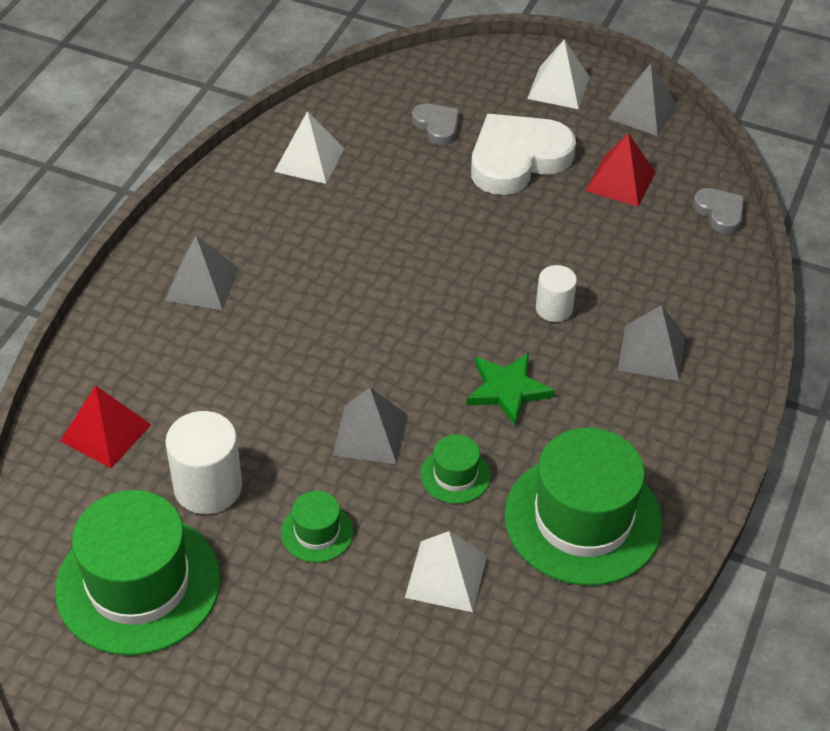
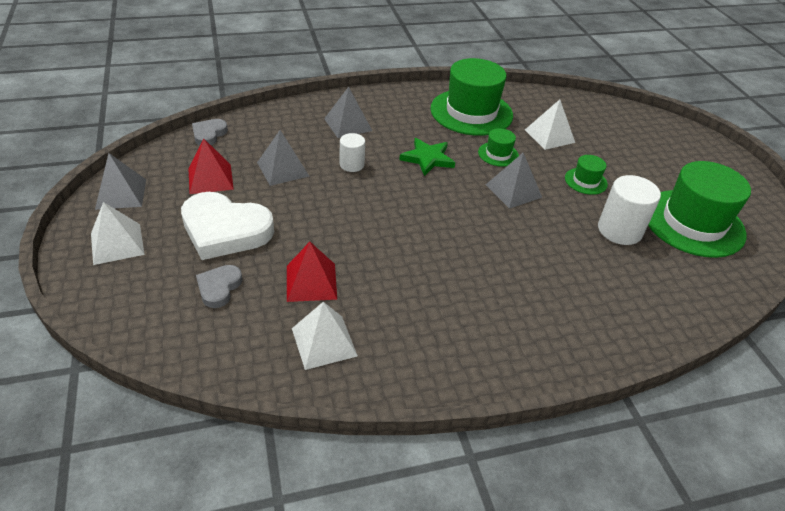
camera: 130 degrees left, 5 degrees down
red pyramid [60,385,151,468] -> red pyramid moved to [287,242,337,302]
grey pyramid [165,236,239,310] -> grey pyramid moved to [257,130,309,186]

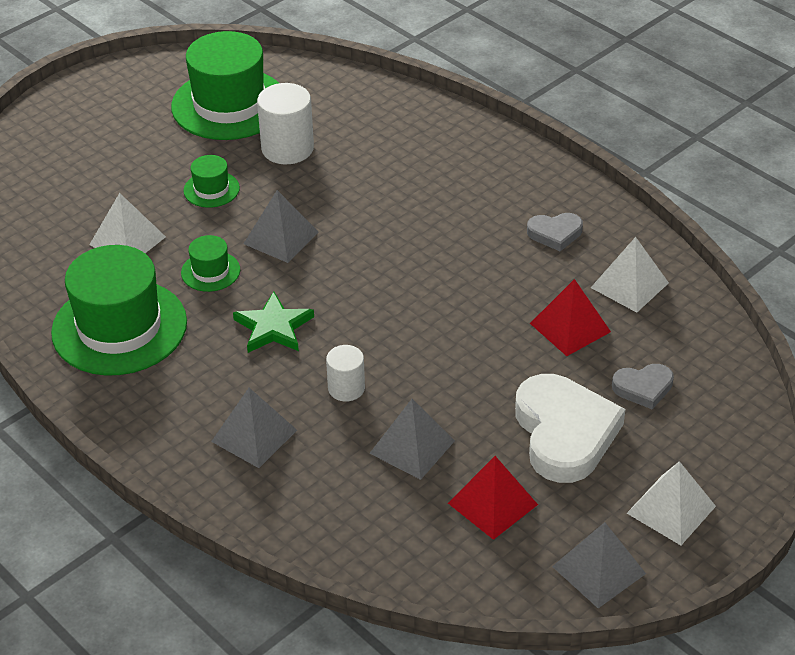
camera: 115 degrees left, 0 degrees up
grey heart [192,119,228,146] -> grey heart moved to [527,213,583,251]

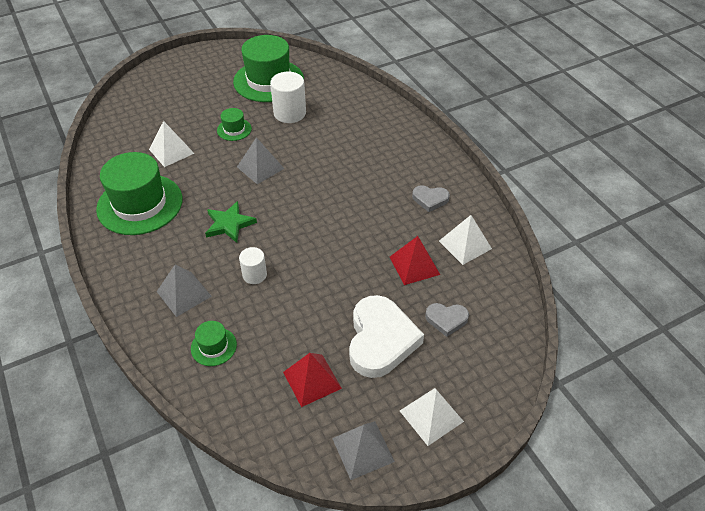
camera: 15 degrees right, 5 degrees up
green hat [181,235,240,292] -> green hat moved to [191,321,237,366]
grey pyramid [369,399,455,480] -> none

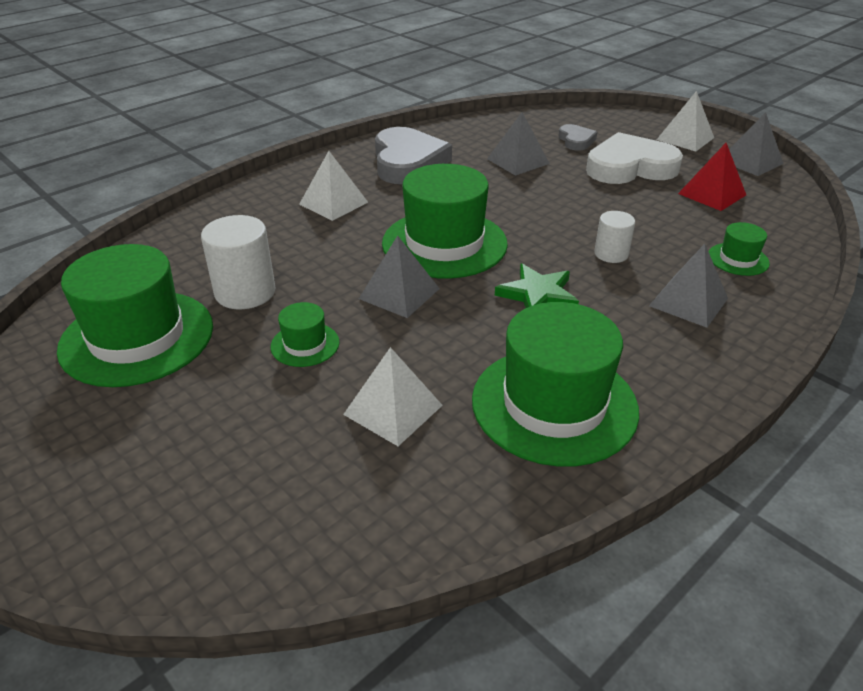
camera: 105 degrees left, 10 degrees down
red pyramid [390,236,440,285] -> grey pyramid [487,112,550,176]
grey heart [412,185,450,212] -> grey heart [375,127,452,184], size x2.00
white pyramid [439,215,492,265] -> white pyramid moved to [299,151,368,221]
none -> green hat [382,164,508,279]

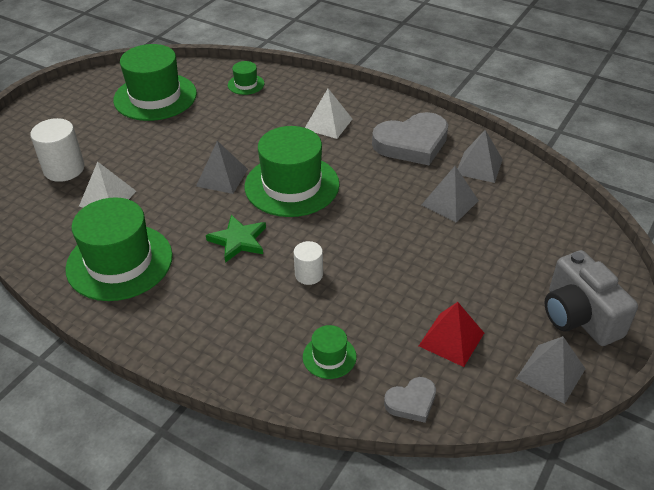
camera: 75 degrees right, 5 degrees up
white cylinder [201,215,276,309] -> white cylinder moved to [30,118,85,182]
green hat [271,302,340,367] -> green hat moved to [228,61,264,95]
grey heart [558,124,597,150] -> grey heart moved to [384,377,436,423]
white heart [586,132,683,184] -> none
grey pyramid [649,244,728,328] -> grey pyramid moved to [458,130,503,183]
white pyramid [656,91,714,152] -> grey camera [544,250,638,346]

